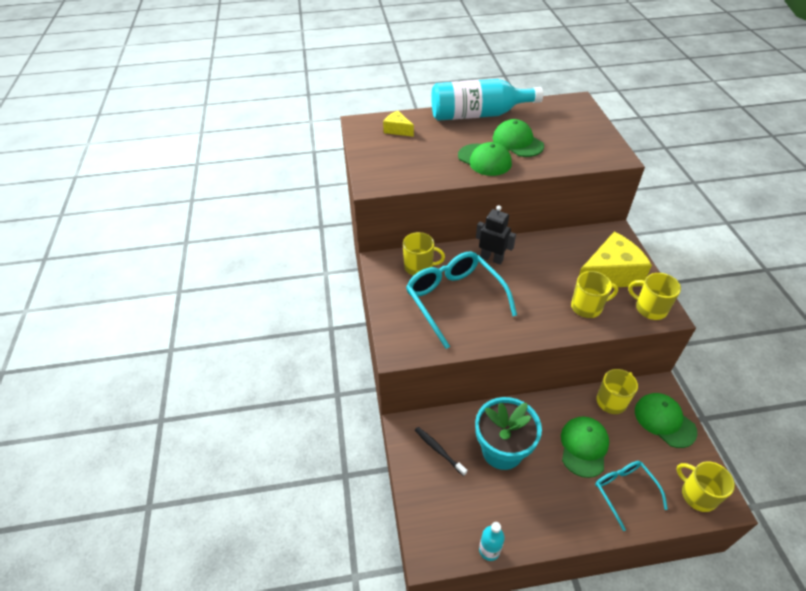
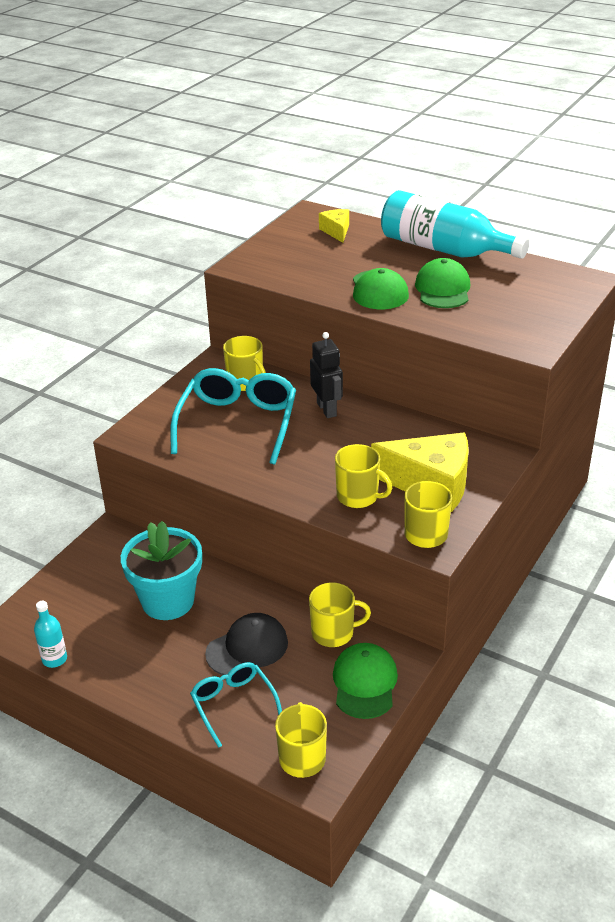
camera: 40 degrees right, 10 degrees down
black toothbrush [415,427,467,476] -> none
green cap [561,417,609,478] -> black cap [205,613,288,675]
turquoise glasses [595,461,668,531] -> turquoise glasses turned 45 degrees counterclockwise [190,662,282,748]

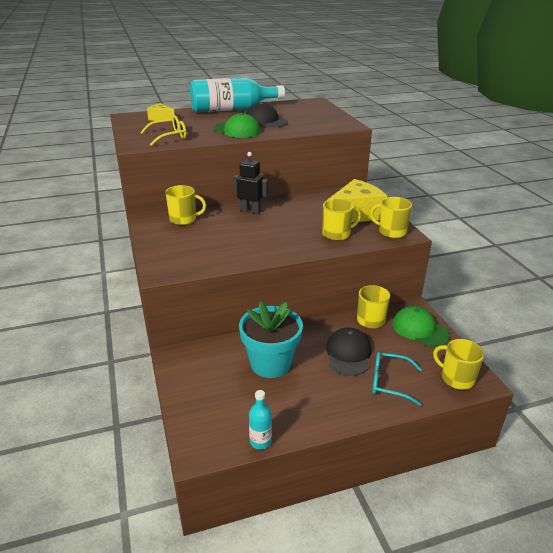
camera: 50 degrees left, 5 degrees down
turquoise glasses [170,368,296,465] -> none
green cap [415,258,470,308] -> black cap [246,102,288,128]
none -> yellow glasses [140,115,187,146]

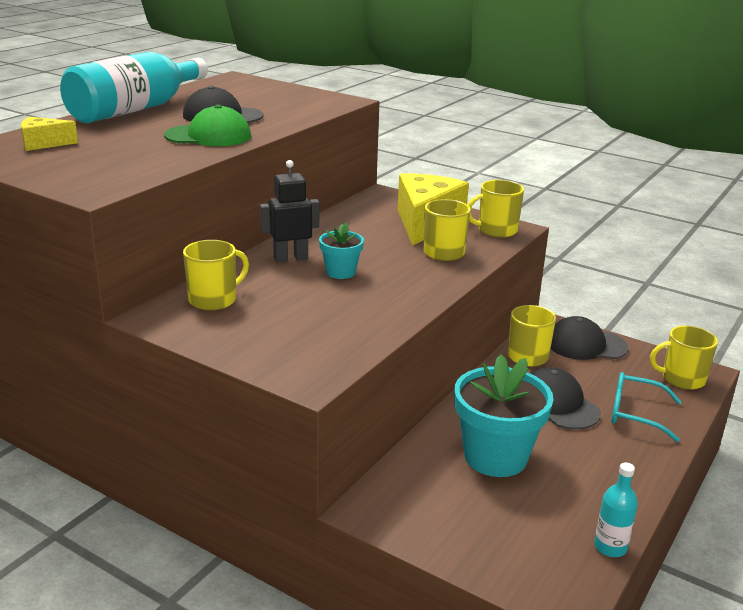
camera: 40 degrees left, 5 degrees down
yellow glasses [140,115,187,146] -> none
turquoise glasses [372,352,422,406] -> turquoise glasses turned 45 degrees clockwise [611,372,682,442]
green cap [392,306,450,347] -> black cap [550,316,628,360]
none -> turquoise flower pot [319,222,364,279]

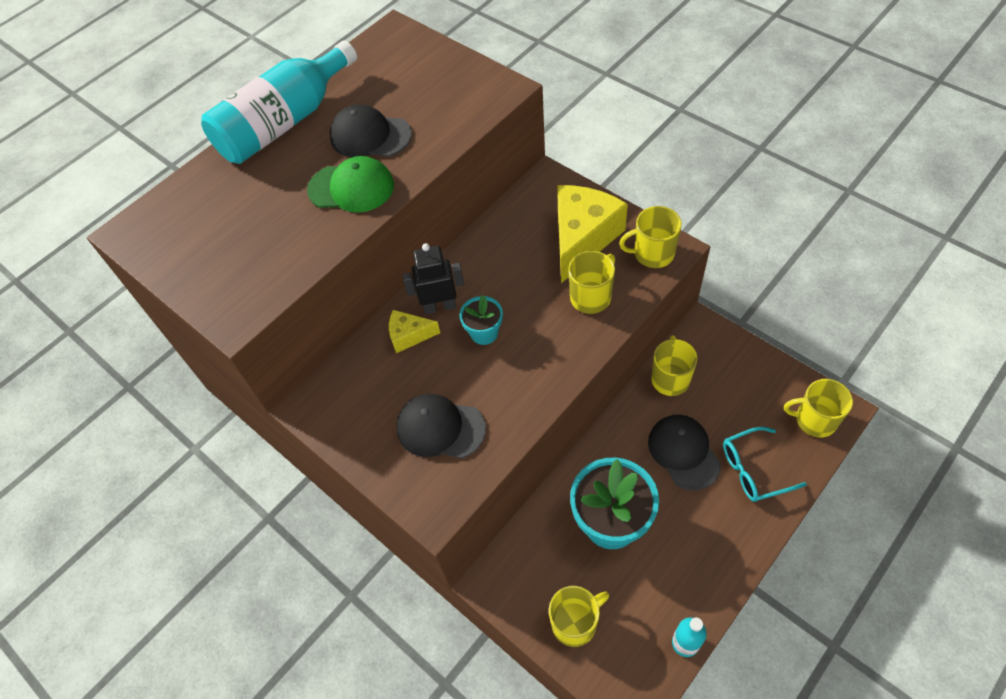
camera: 15 degrees right, 30 degrees up
yellow cheese [21,117,78,151] -> yellow cheese moved to [389,310,440,353]
yellow mug [183,240,249,311] -> yellow mug moved to [549,586,609,647]
black cap [550,316,628,360] -> black cap moved to [396,394,486,459]
turquoise glasses [611,372,682,442] -> turquoise glasses turned 45 degrees counterclockwise [723,427,807,502]

